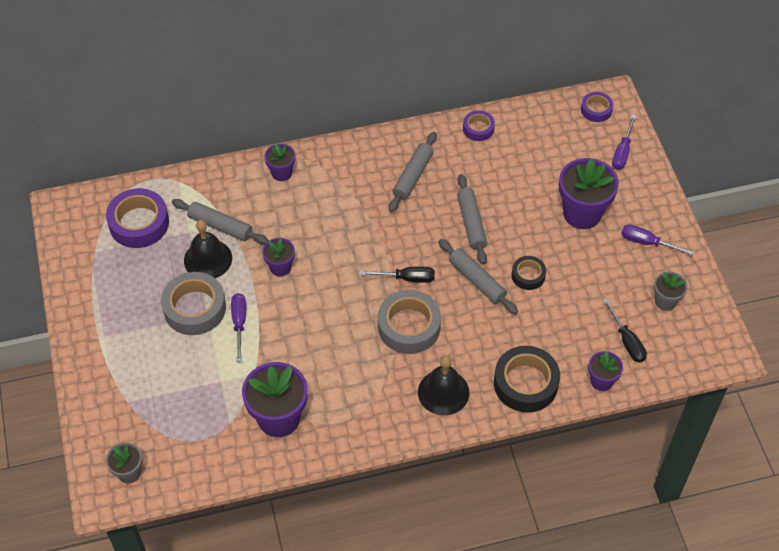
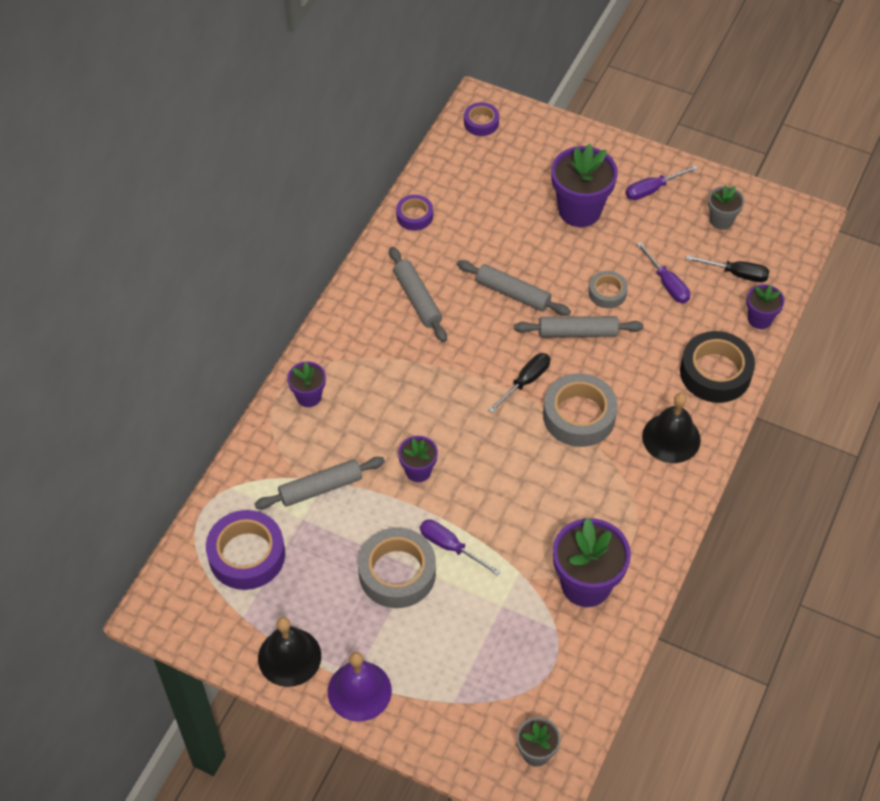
camera: 50 degrees left, 0 degrees up
black bell [184,220,232,278] -> black bell moved to [258,617,321,687]
black tape [511,256,546,290] -> grey tape [589,271,628,308]
purple screwdriver [612,115,636,170] -> purple screwdriver moved to [636,242,690,303]
none -> purple bell [328,652,392,722]

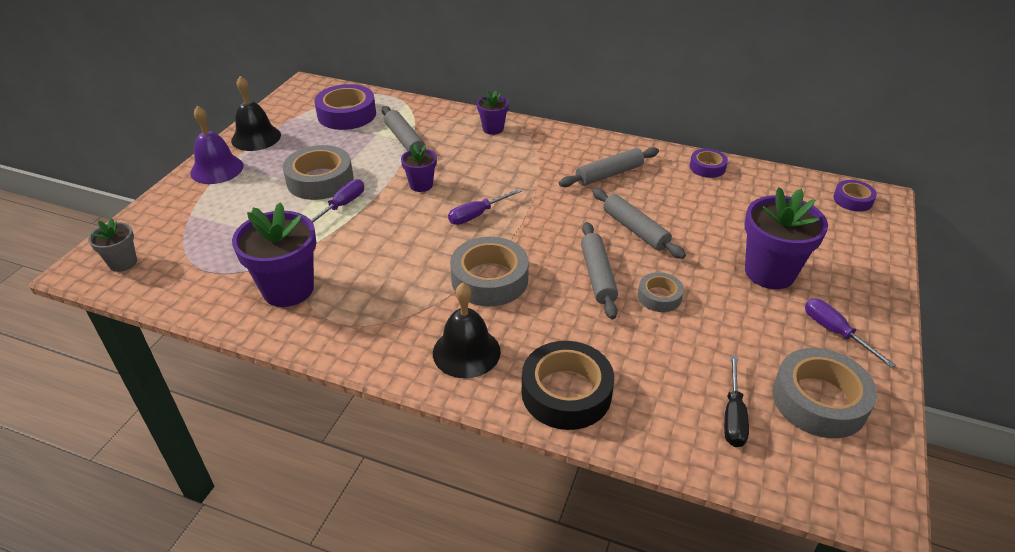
camera: 85 degrees right, 15 degrees down
grey rolling pin [457,260,571,316] -> grey rolling pin turned 60 degrees counterclockwise [592,188,686,259]
black screwdriver [488,353,550,413] -> none
purple screwdriver [636,242,690,303] -> purple screwdriver moved to [448,189,522,225]
grey flower pot [708,186,744,230] -> grey tape [772,348,877,438]
purple flower pot [747,284,784,329] -> none

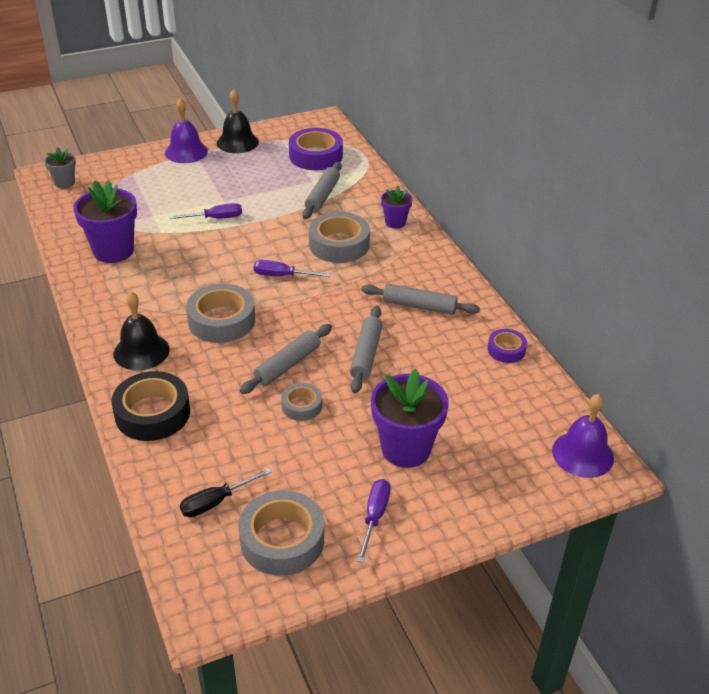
camera: 45 degrees right, 0 degrees up
grey tape [283,145,353,200] -> grey tape moved to [309,212,370,263]
purple flower pot [401,144,437,192] -> none
purple tape [833,180,877,212] -> purple bell [552,394,614,478]

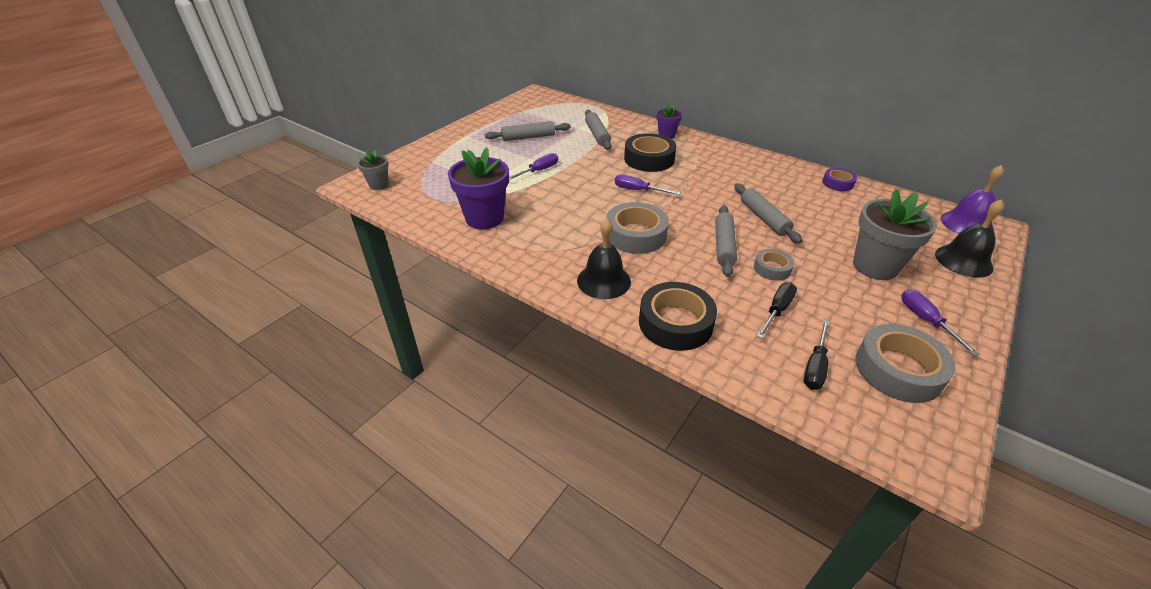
camera: 30 degrees left, 0 degrees up
purple bell [165,98,208,163] -> none
black bell [217,89,259,153] -> black bell moved to [935,199,1004,278]
purple screwdriver [254,260,330,277] -> purple screwdriver turned 45 degrees clockwise [615,174,680,195]
purple tape [289,128,343,170] -> none
grey tape [309,212,370,263] -> black tape [624,133,676,172]
grey rolling pin [361,284,480,315] -> grey rolling pin moved to [485,121,571,141]
purple flower pot [371,369,449,468] -> grey flower pot [853,189,937,280]
none -> black screwdriver [757,282,797,339]

